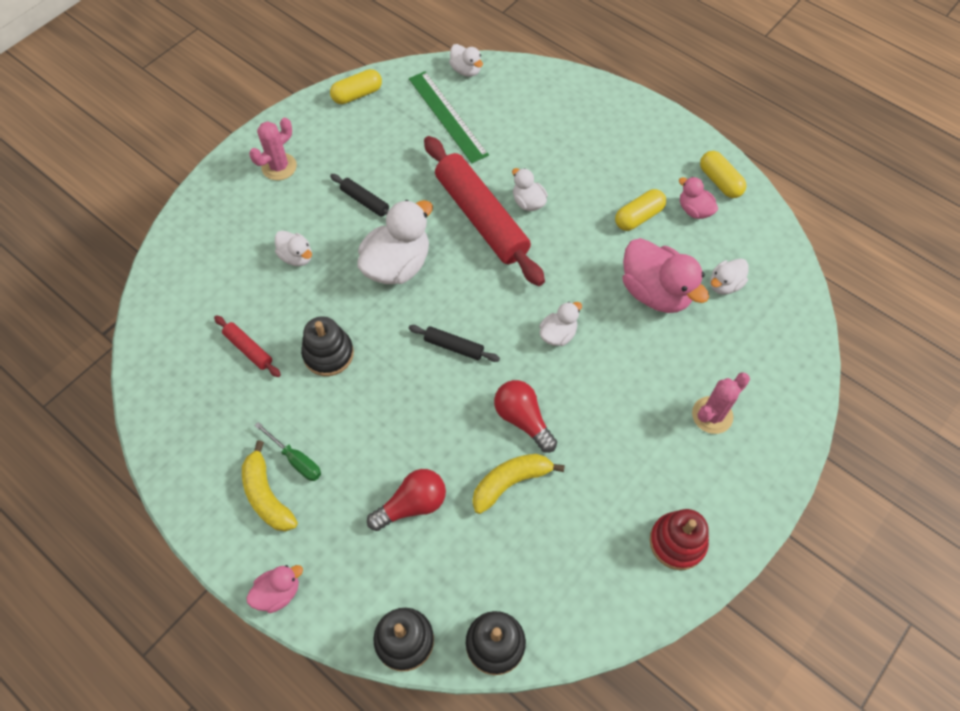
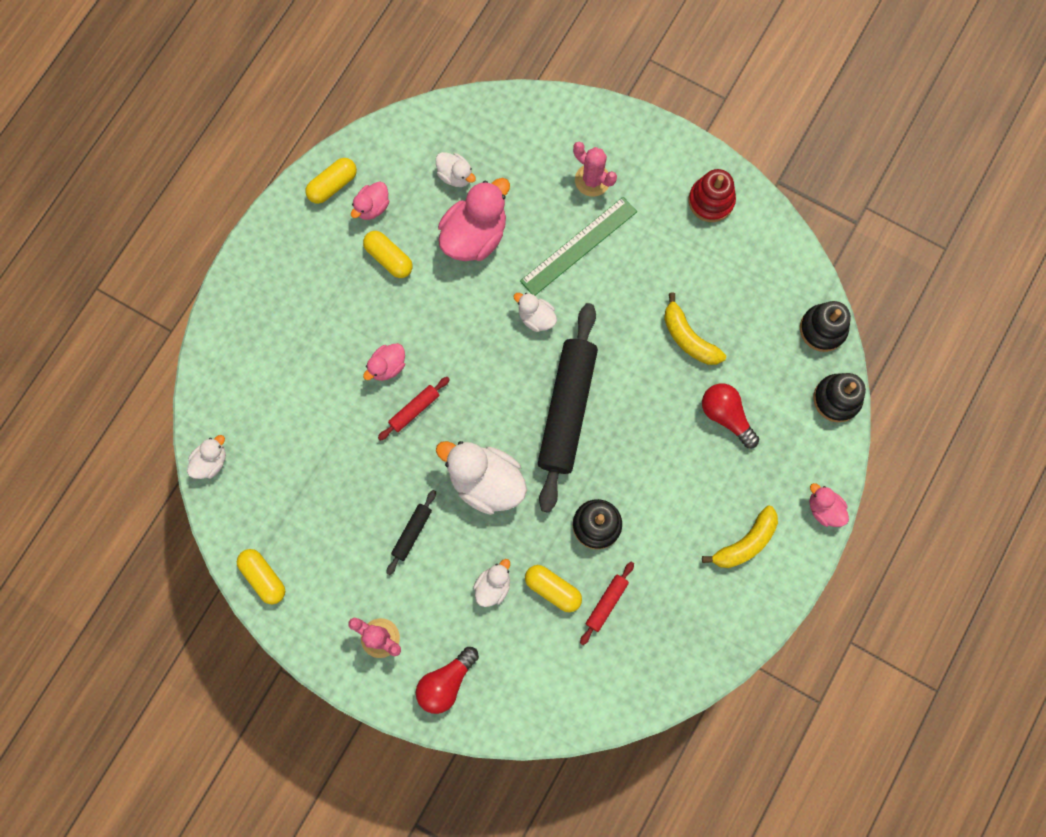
camera: 100 degrees left, 15 degrees up
green screwdriver [254,422,321,481] -> none
black rolling pin [408,325,500,362] -> black rolling pin [538,303,598,513], size x2.32
green ruler [409,71,489,163] -> green ruler moved to [520,197,637,295]
red rolling pin [424,136,545,286] -> red rolling pin [378,377,450,441], size x0.43
red light bulb [494,380,557,453] -> red light bulb moved to [416,647,479,714]
white duck [512,168,548,211] -> pink duck [363,343,405,381]
none -> yellow capsule [525,565,582,612]

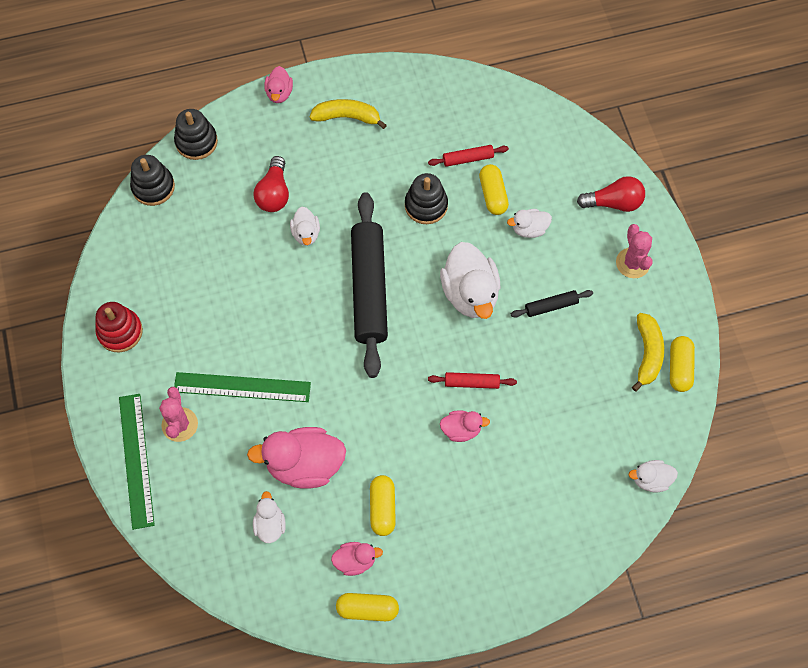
camera: 135 degrees left, 10 degrees down
white duck [513,293,557,332] -> white duck moved to [290,207,320,246]
black rolling pin [538,303,598,513] -> black rolling pin turned 60 degrees counterclockwise [351,192,388,378]
yellow banana [664,293,726,365] -> yellow banana moved to [632,313,664,392]
none -> green ruler [119,394,155,530]

